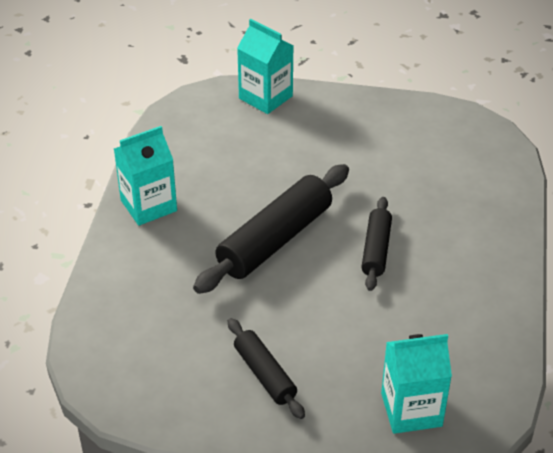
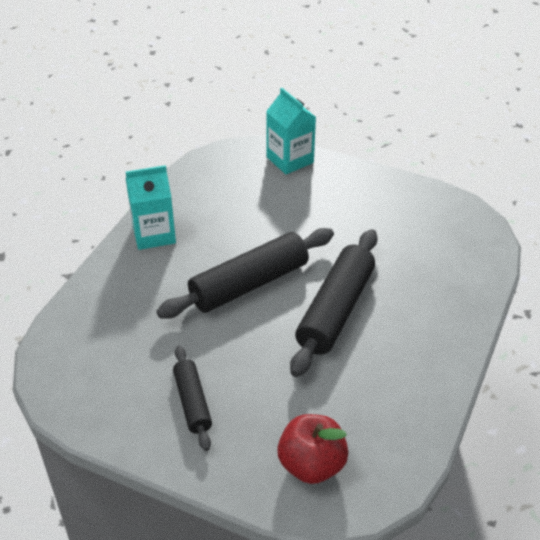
camera: 15 degrees right, 0 degrees up
black rolling pin [361,197,392,291] -> black rolling pin [290,229,378,377], size x1.78
turquoise carton [381,334,452,434] -> red apple [277,414,348,484]

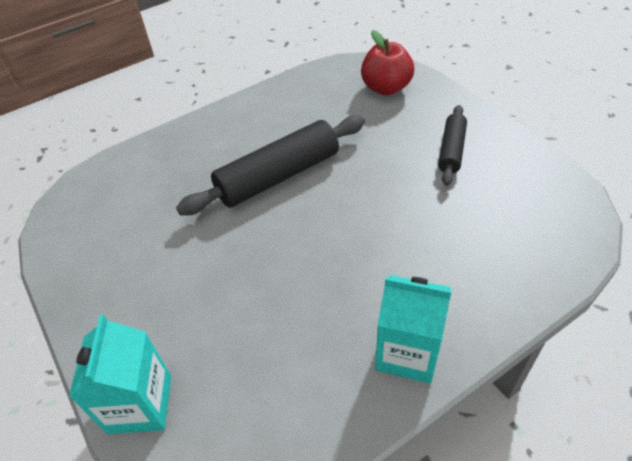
camera: 145 degrees left, 5 degrees up
black rolling pin [156,228,334,319] -> none

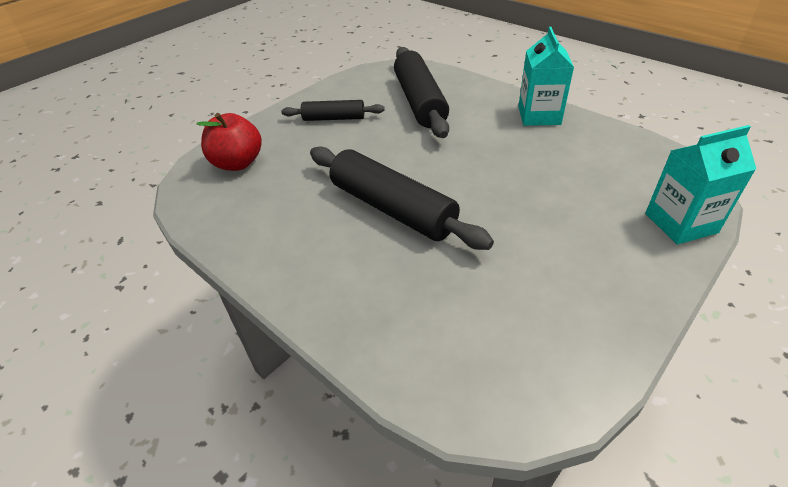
camera: 105 degrees left, 5 degrees down
none -> black rolling pin [394,47,449,138]

